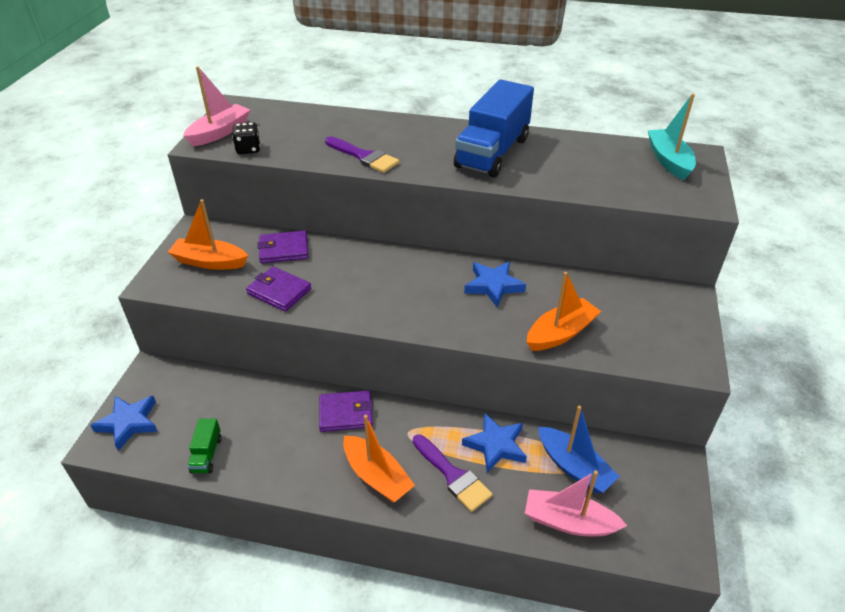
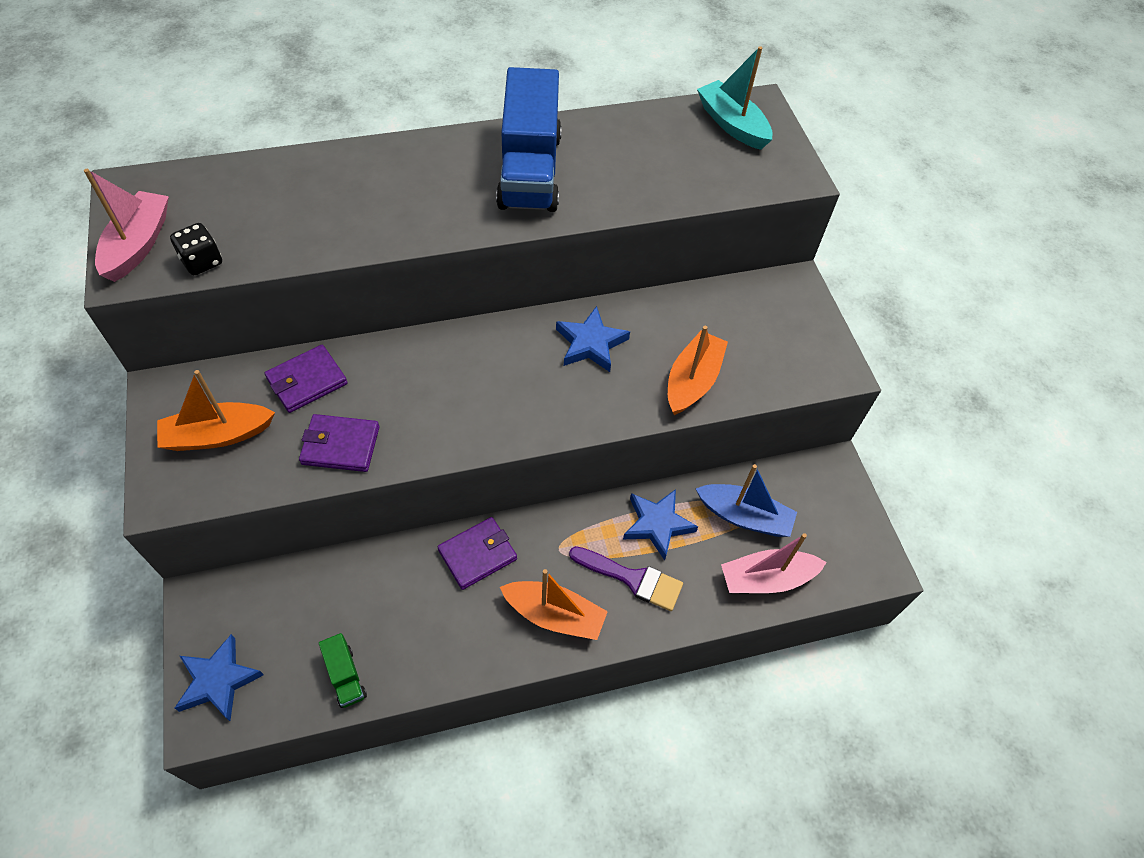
camera: 30 degrees left, 15 degrees up
purple brush [325,136,399,173] -> none

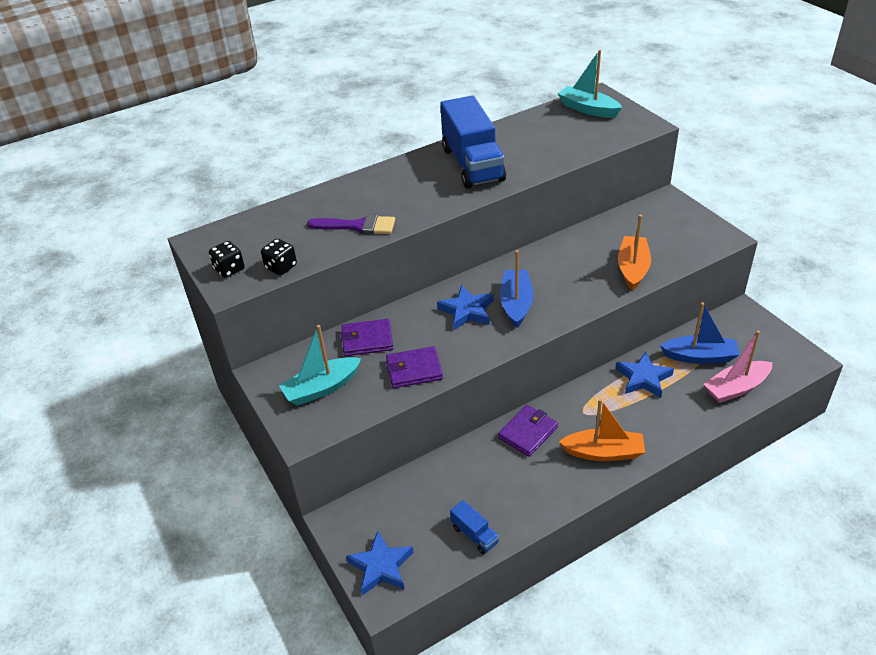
camera: 10 degrees left, 15 degrees down
pink boat [84,169,169,282] -> black dice [209,241,245,278]
orange boat [157,370,275,451] -> turquoise boat [279,325,361,406]
purple wallet [265,345,348,413] -> purple wallet turned 45 degrees clockwise [341,319,393,356]
green truck [319,633,367,708] -> blue truck [450,500,499,554]
blue star [556,306,630,372] -> blue star moved to [437,285,494,330]
purple brush [569,546,683,611] -> purple brush moved to [307,215,395,234]
none -> blue boat [500,250,534,328]

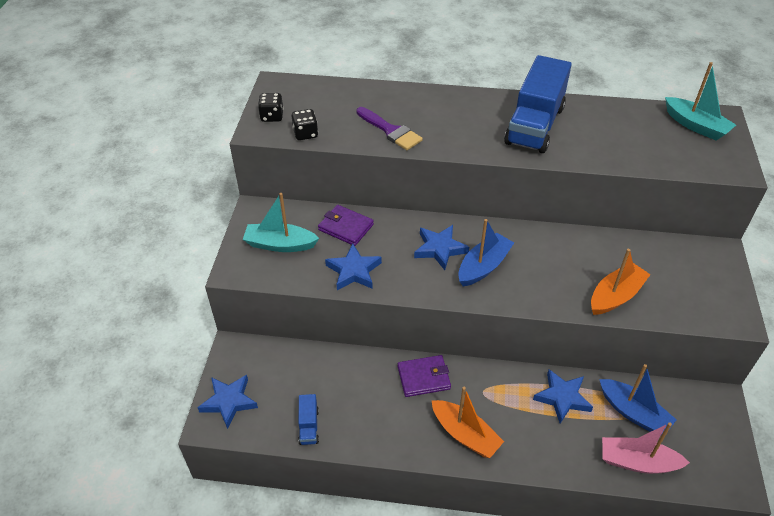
camera: 35 degrees right, 5 degrees up
purple wallet [386,346,443,388] -> blue star [325,244,382,290]
turquoise boat [557,50,622,118] -> turquoise boat turned 150 degrees clockwise [665,62,736,140]

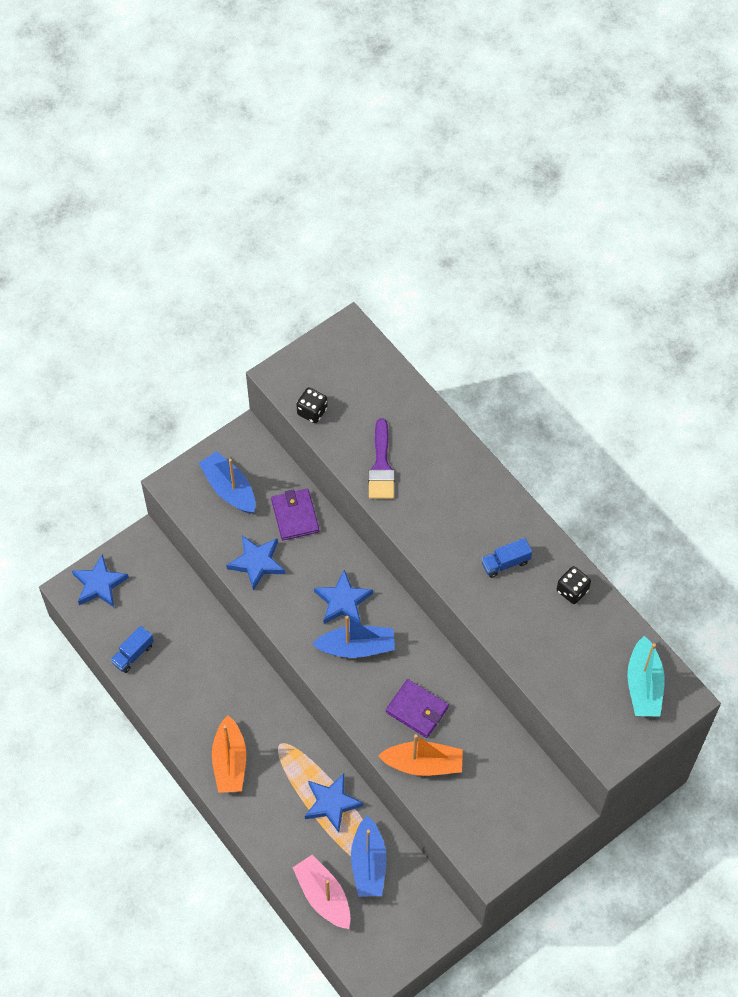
camera: 45 degrees right, 15 degrees up
turquoise boat [243,193,319,252] -> blue boat [199,451,256,514]
black dice [258,93,284,122] -> black dice moved to [557,566,591,604]
purple wallet [397,355,451,397] -> purple wallet moved to [386,679,449,738]
blue truck [504,55,572,153] -> blue truck [481,538,532,578], size x0.43

